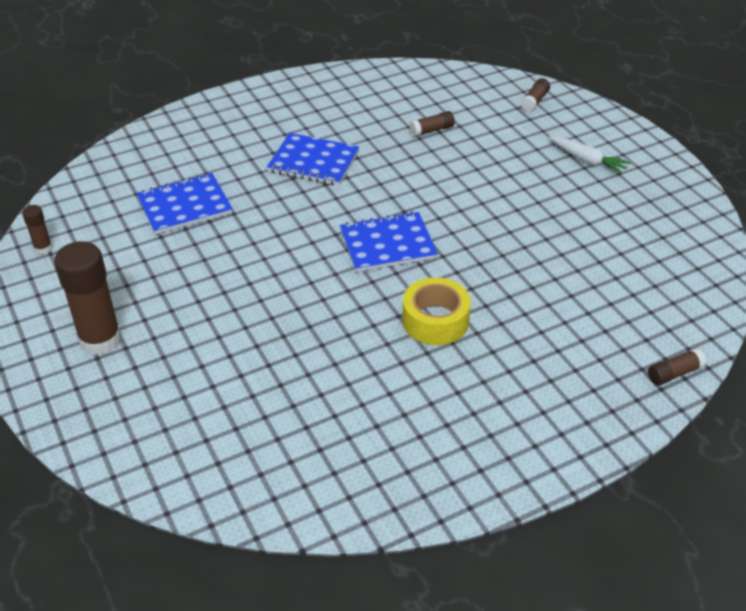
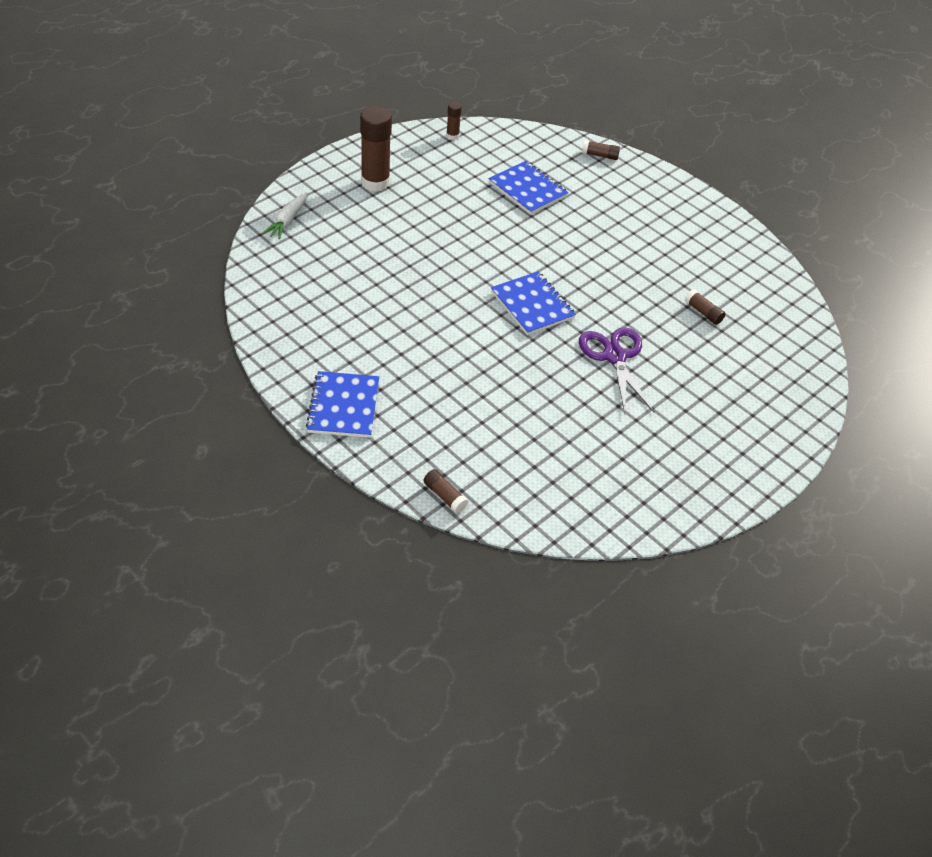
camera: 70 degrees right, 5 degrees up
blue notebook [267,133,359,186] -> blue notebook moved to [306,371,379,438]
yellow tape [402,277,471,345] -> none
brown glue stick [521,78,550,112] -> brown glue stick moved to [582,140,620,160]
white carrot [549,136,631,174] -> white carrot moved to [262,192,308,239]
none -> purple scissors [579,327,654,413]

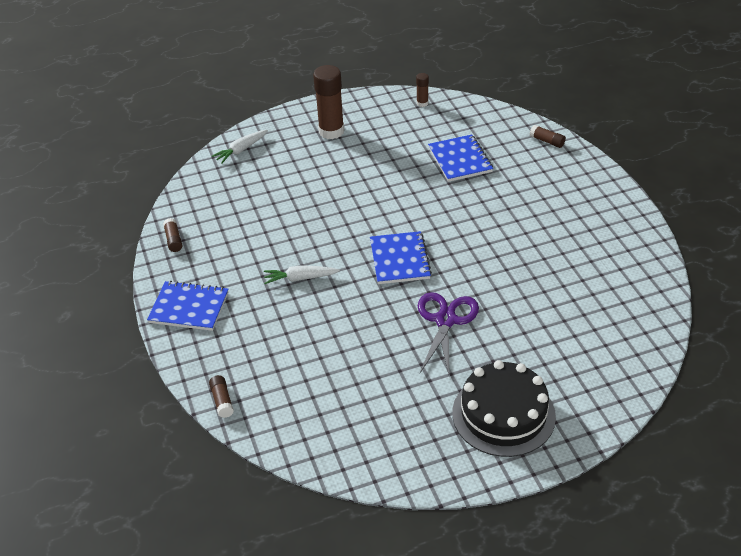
camera: 30 degrees right, 5 degrees down
blue notebook [306,371,379,438] -> blue notebook turned 75 degrees clockwise [147,281,229,331]
brown glue stick [685,289,725,325] -> brown glue stick moved to [163,218,183,252]
none -> white carrot [264,265,340,284]
none -> black cake [452,360,556,457]

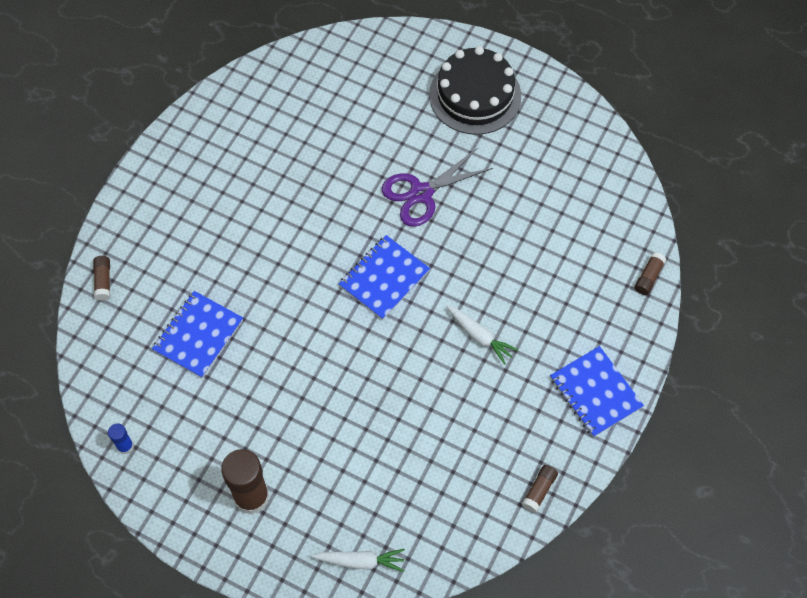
camera: 135 degrees left, 20 degrees up
brown glue stick [416,73,429,107] -> blue glue stick [108,424,134,455]

